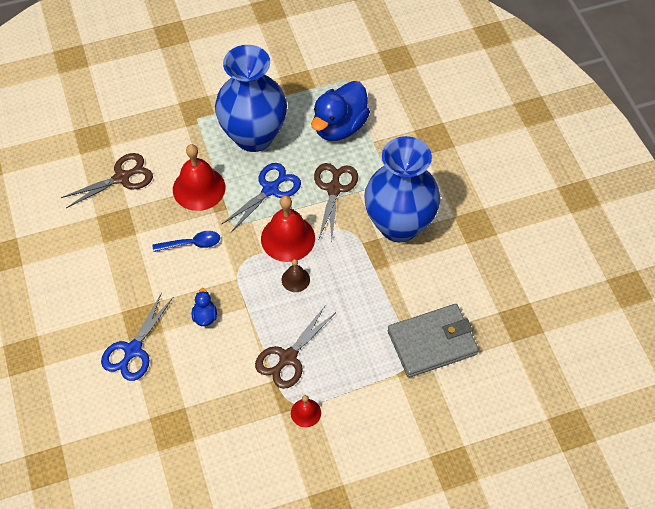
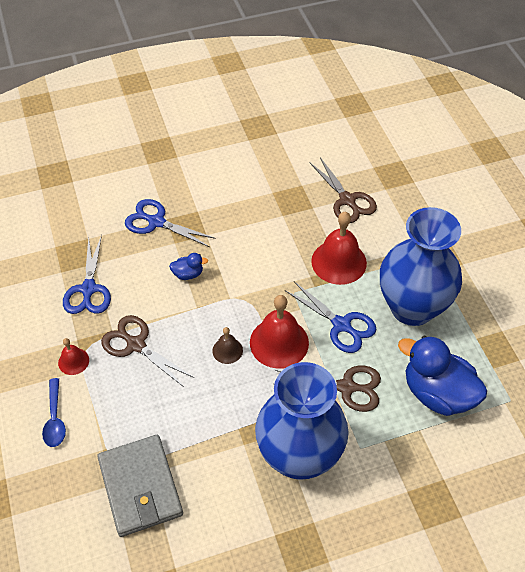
camera: 90 degrees right, 5 degrees down
blue spoon [153,231,220,252] -> blue spoon moved to [42,378,66,447]
none -> blue scissors [63,235,111,314]

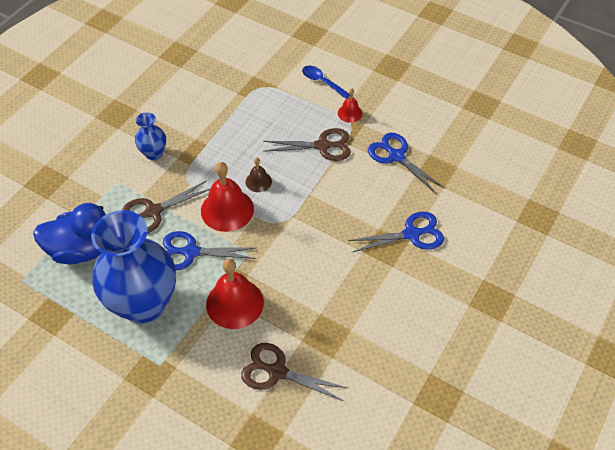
camera: 140 degrees right, 0 degrees up
grey wallet [97,435,183,537] -> none
blue duck [169,253,208,280] -> none
blue vase [255,362,349,480] -> blue vase [135,112,166,160], size x0.45

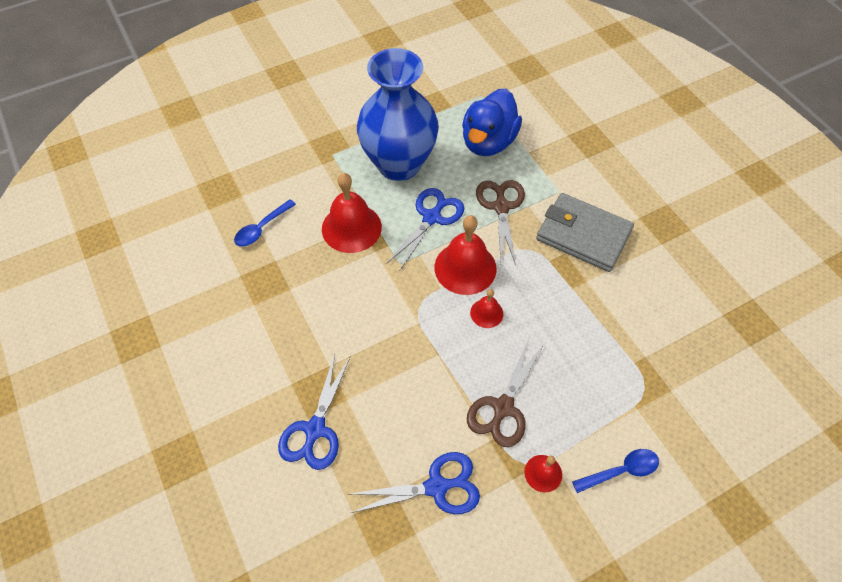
camera: 120 degrees right, 5 degrees up
blue vase [135,112,166,160] -> grey wallet [536,193,634,272]
brown scissors [241,343,347,401] -> blue spoon [234,199,296,247]
brown bell [246,158,272,192] -> red bell [470,289,503,328]

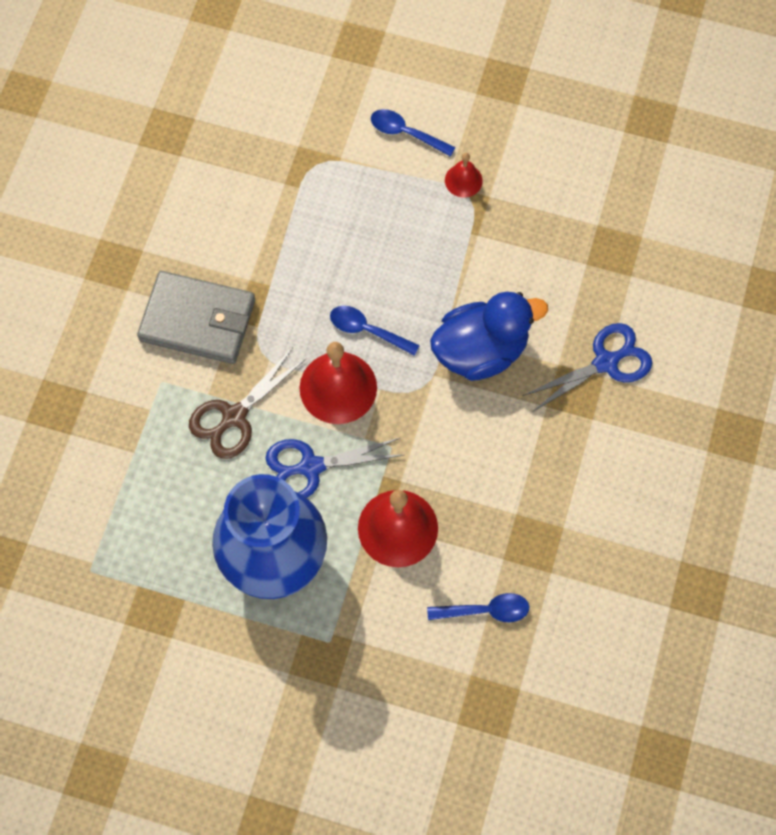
camera: 135 degrees left, 10 degrees up
blue scissors [349,452,480,514] -> none
blue duck [462,89,522,156] -> blue duck moved to [430,292,548,381]
brown scissors [467,339,543,447] -> none
red bell [470,289,503,328] -> blue spoon [330,306,420,356]
grey wallet [536,193,634,272] -> grey wallet turned 60 degrees counterclockwise [137,271,255,364]

